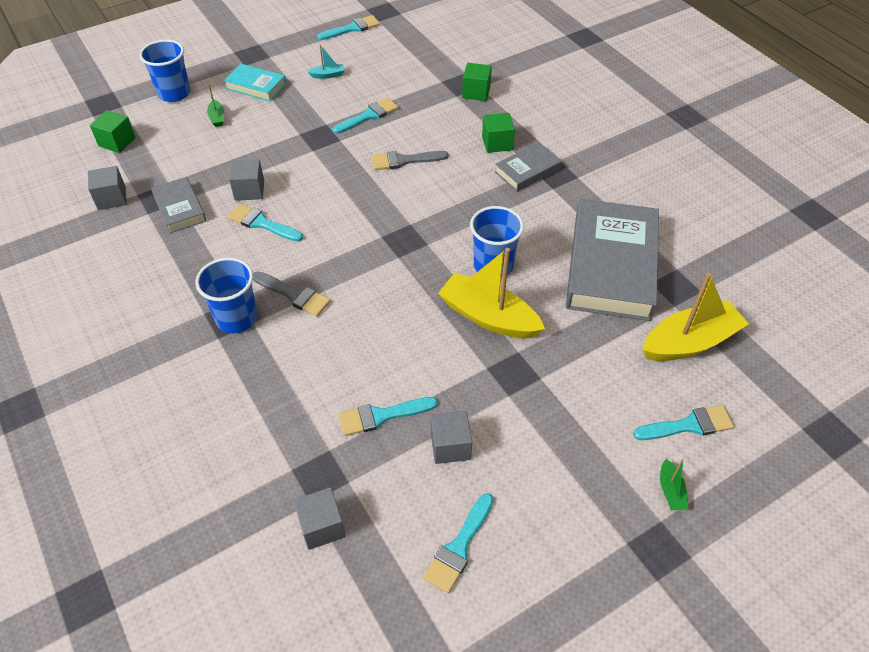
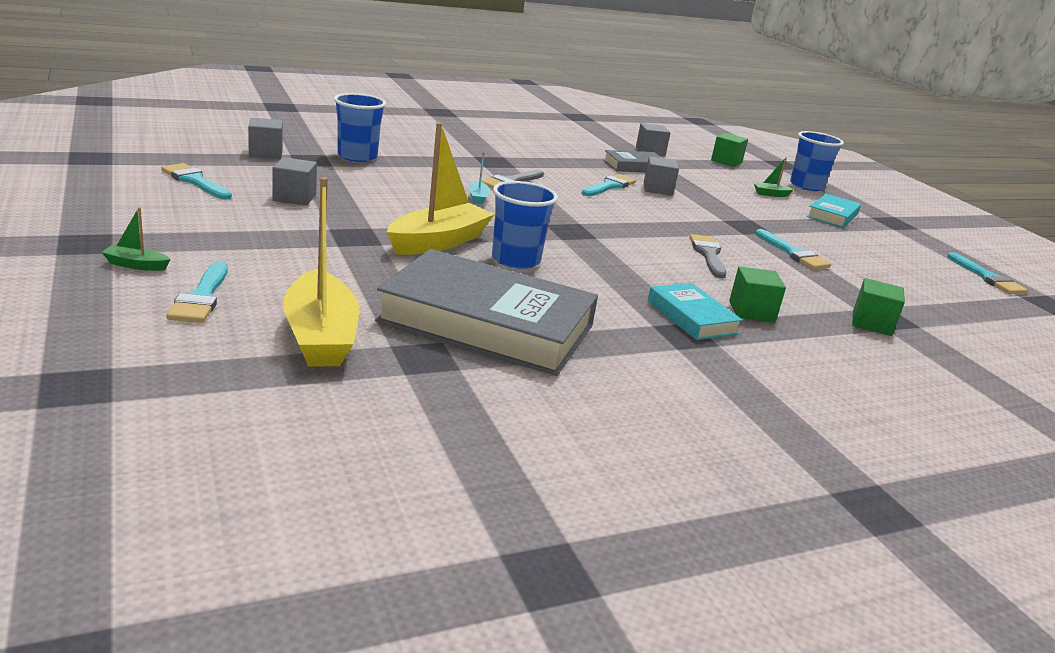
camera: 95 degrees right, 25 degrees down
blue cup [195,257,258,333] -> blue cup moved to [334,93,386,162]
turquoise boat [308,45,344,79] -> turquoise boat moved to [469,152,490,205]
turquoise brush [338,397,438,436] -> none
grey book [495,142,562,192] -> turquoise book [647,283,743,340]

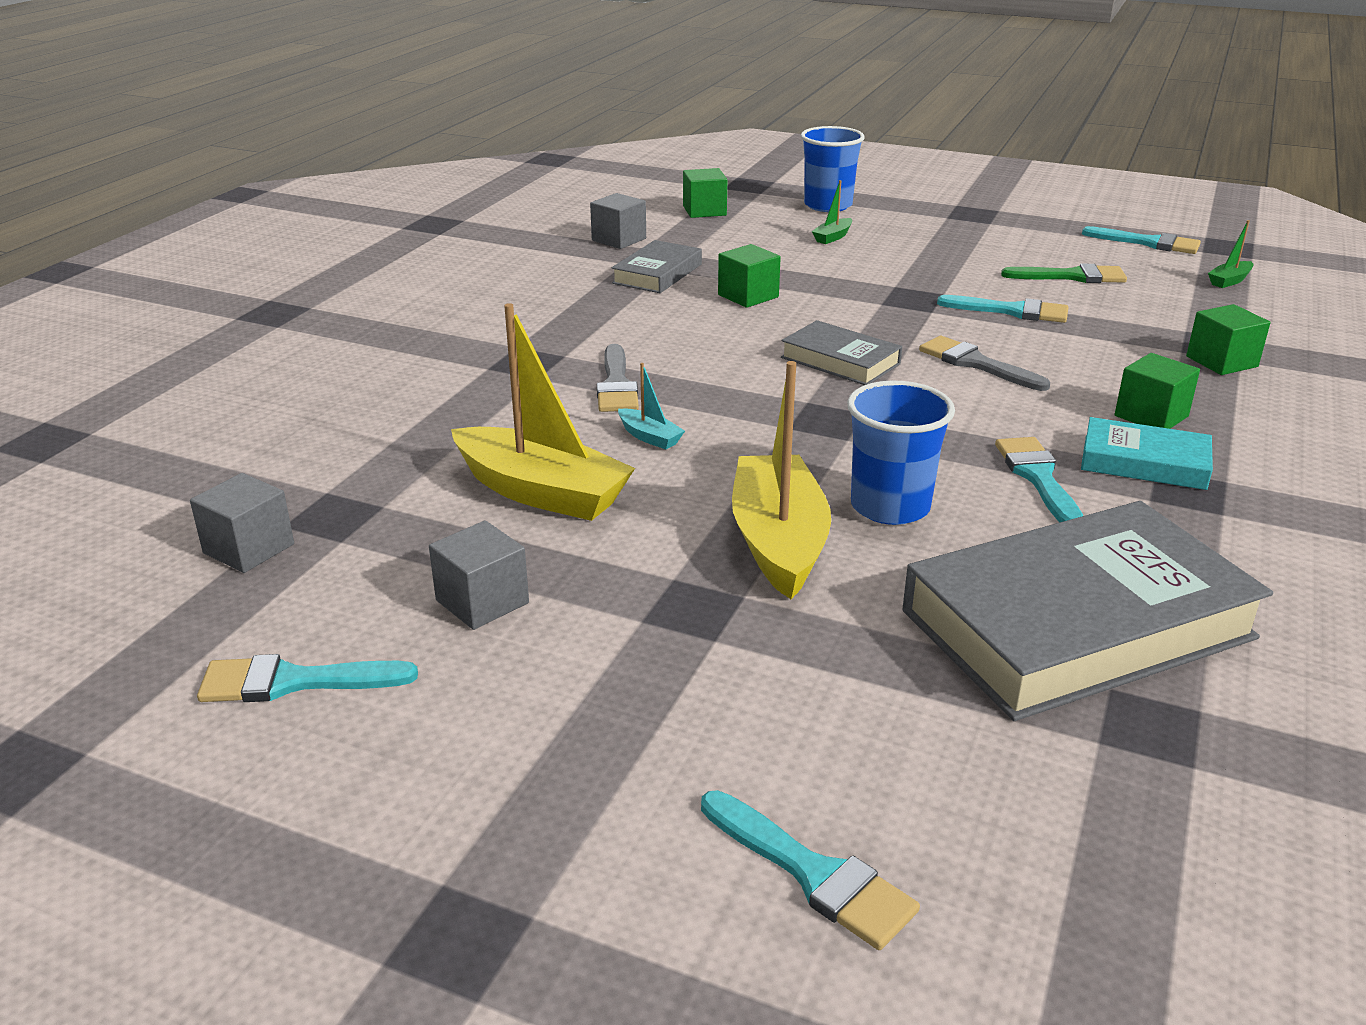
camera: 40 degrees left, 5 degrees up
green boat [101,207,171,271] -> green boat moved to [1208,220,1254,288]
yellow boat [283,177,359,367] -> yellow boat moved to [451,303,635,521]
blue cup [334,93,386,162] -> none
turquoise brush [581,174,636,196] -> turquoise brush moved to [995,437,1083,523]
grey cube [644,156,679,196] -> green cube [718,244,781,308]
turquoise book [807,194,861,228] -> none
none -> grey book [781,320,902,385]
none -> green brush [1001,263,1127,283]

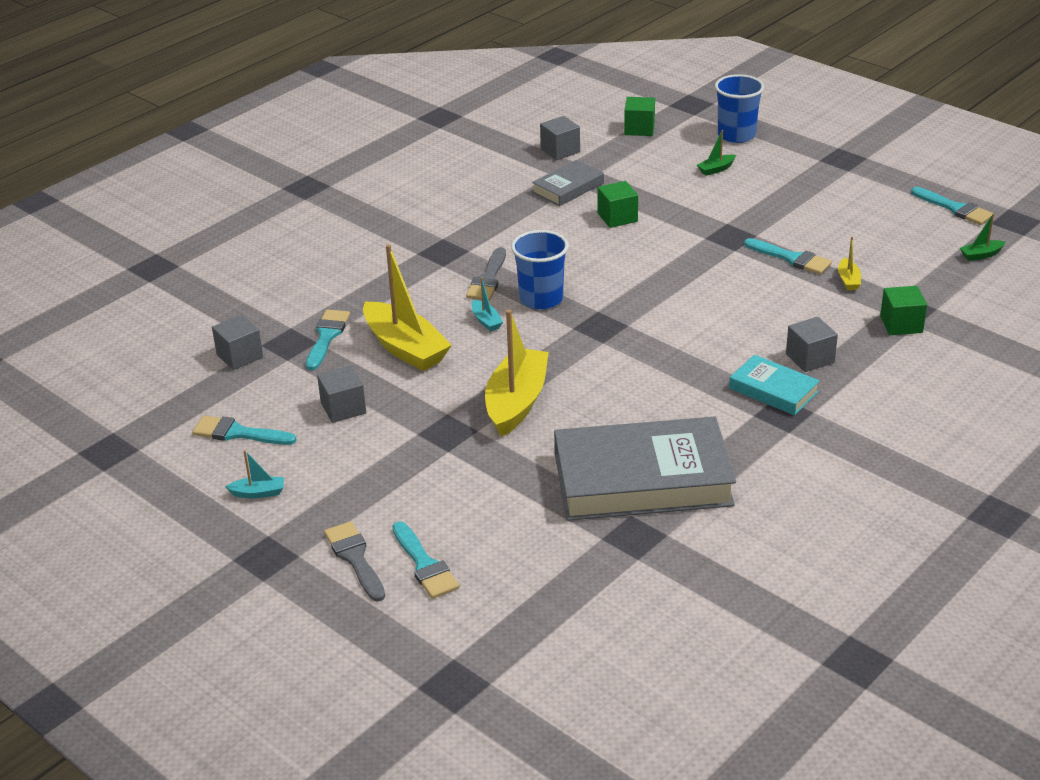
camera: 20 degrees right, 5 degrees up
grey book [781,320,902,385] -> none
blue cup [847,381,955,525] -> blue cup moved to [511,230,569,310]
grey brush [919,336,1050,391] -> grey brush moved to [324,521,385,602]
turquoise brush [995,437,1083,523] -> turquoise brush moved to [306,309,350,370]
green brush [1001,263,1127,283] -> none
green cube [1114,353,1200,429] -> grey cube [786,317,838,372]
none -> turquoise boat [225,450,284,498]
none -> yellow boat [838,237,861,290]

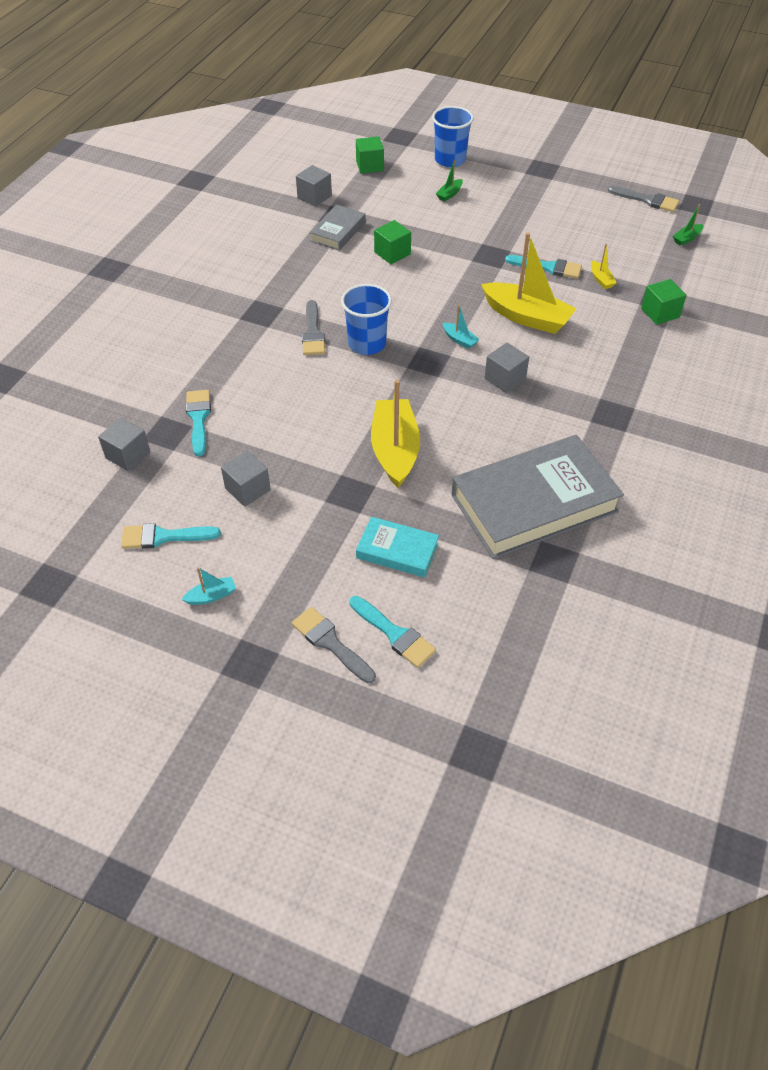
camera: 20 degrees left, 15 degrees up
yellow boat [363,244,452,371] -> yellow boat moved to [481,233,576,334]
turquoise boat [471,277,503,331] -> turquoise boat moved to [443,304,480,349]
turquoise book [729,355,820,415] -> turquoise book moved to [356,517,439,578]
grey cube [786,317,838,372] -> grey cube moved to [485,343,529,393]
turquoise brush [911,187,994,225] -> grey brush [608,186,679,212]

